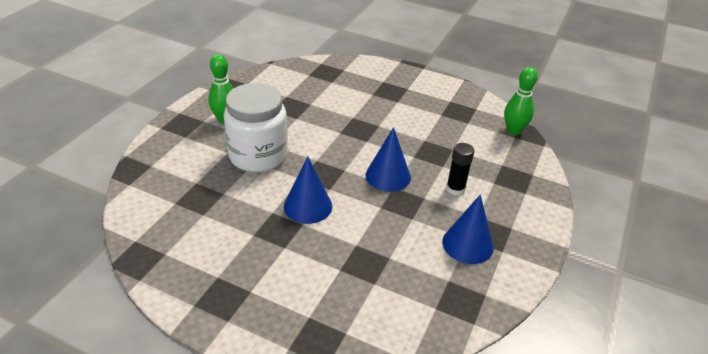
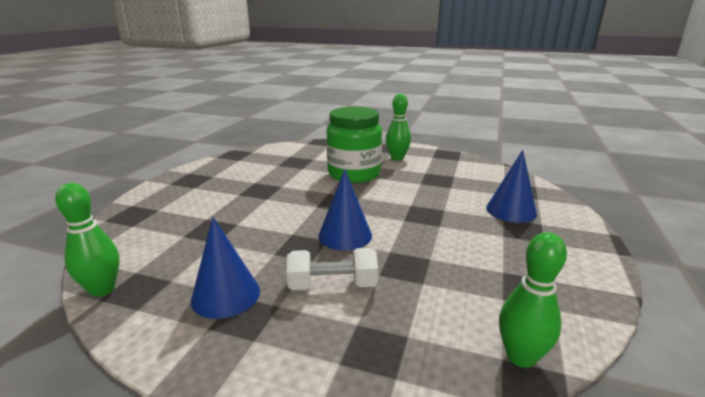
camera: 85 degrees right, 15 degrees down
white jar [224,83,288,172] -> green jar [327,107,382,183]
blue cone [284,156,332,224] -> blue cone moved to [486,150,537,223]
black glue stick [446,143,474,196] -> white dumbbell [287,248,378,290]
none -> green bowling pin [55,183,120,297]

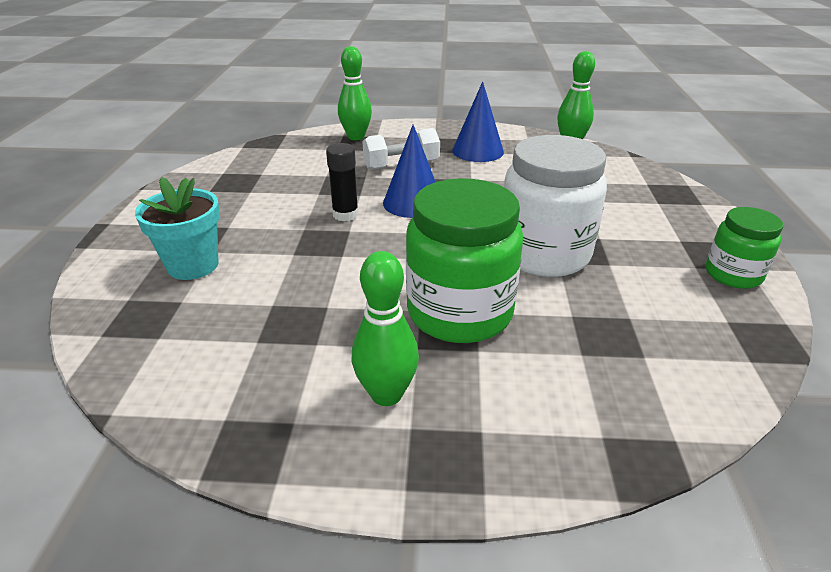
camera: 165 degrees right, 10 degrees up
blue cone [486,150,537,223] -> turquoise flower pot [135,177,220,280]
green bowling pin [499,232,567,368] -> green bowling pin moved to [338,46,372,140]
none -> black glue stick [326,143,359,221]
none -> white jar [504,135,607,277]
none -> green jar [706,207,783,289]

